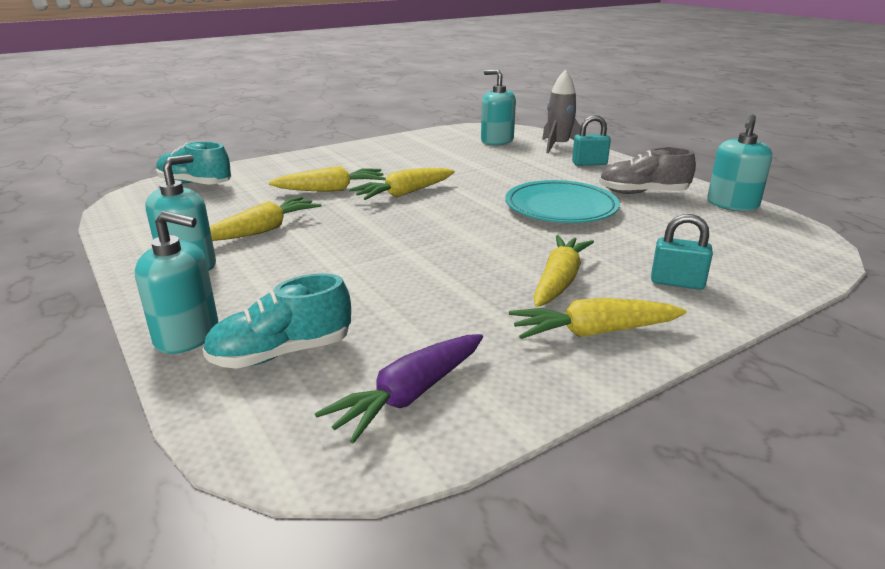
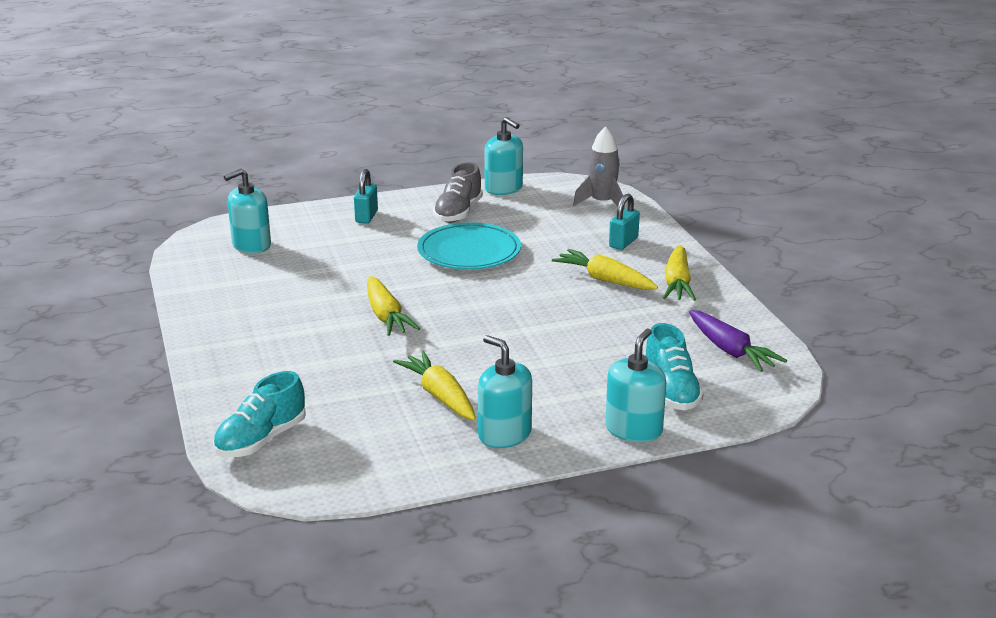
camera: 75 degrees left, 0 degrees up
yellow carrot [269,166,386,192] -> none
grey rocket [542,70,586,153] -> grey rocket moved to [573,126,625,210]

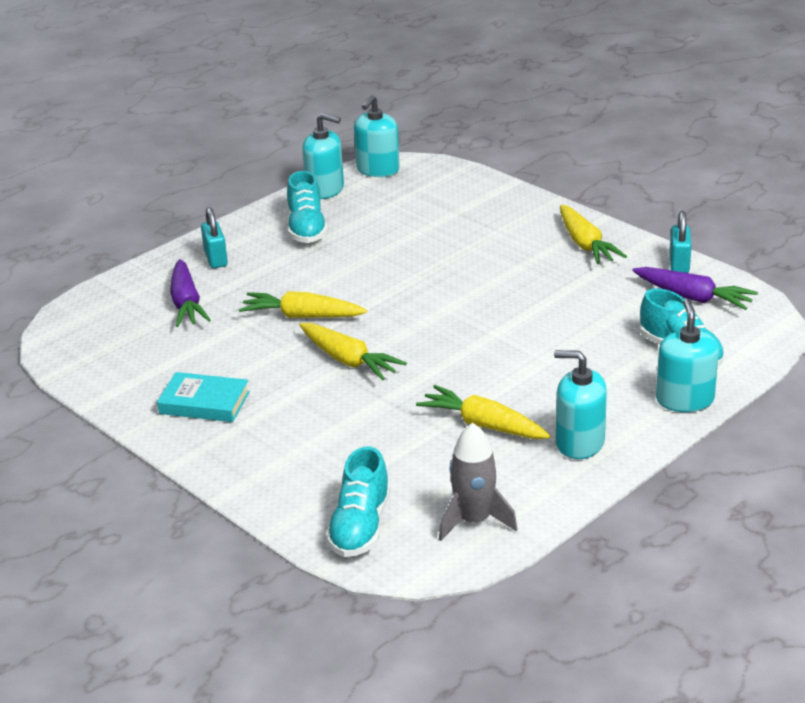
camera: 25 degrees left, 5 degrees up
turquoise soap dispenser [224,169,271,253] -> turquoise soap dispenser moved to [354,95,400,177]
turquoise plate [417,222,521,269] -> none
grey shoe [433,162,483,223] -> turquoise shoe [287,171,328,243]
yellow carrot [552,249,658,290] -> yellow carrot moved to [239,291,367,318]
grey rocket [573,126,625,210] -> grey rocket moved to [439,423,518,541]
turquoise padlock [609,194,640,250] -> turquoise padlock moved to [670,211,692,273]
none -> turquoise book [157,372,250,422]
none -> purple carrot [170,259,211,327]

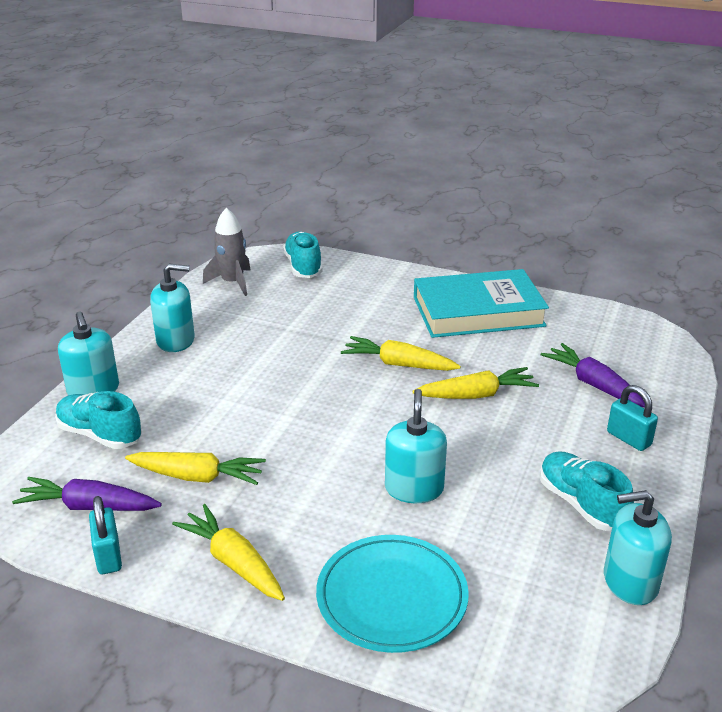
camera: 155 degrees right, 0 degrees up
turquoise book [157,372,250,422] -> turquoise book [414,269,549,338], size x1.87
turquoise soap dispenser [354,95,400,177] -> turquoise soap dispenser moved to [385,389,447,503]
yellow carrot [416,385,550,439] -> yellow carrot moved to [125,452,266,485]
none -> turquoise plate [316,535,469,653]

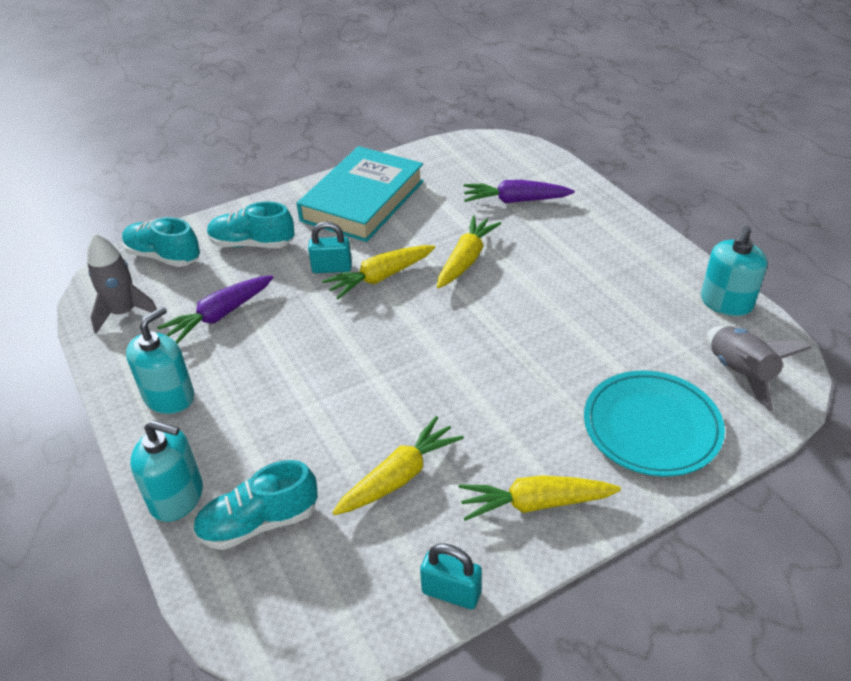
camera: 50 degrees left, 10 degrees up
purple carrot [12,477,162,511] -> purple carrot moved to [157,275,274,344]
turquoise soap dispenser [385,389,447,503] -> none
turquoise shoe [540,451,634,531] -> turquoise shoe moved to [207,202,294,248]
turquoise padlock [607,385,658,451] -> turquoise padlock moved to [308,222,352,273]
none -> grey rocket [707,326,812,411]

